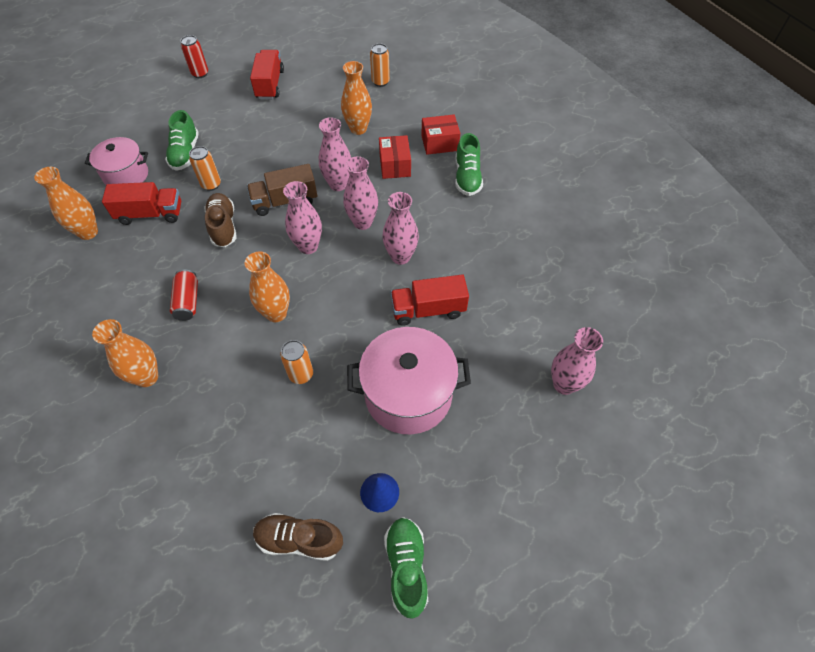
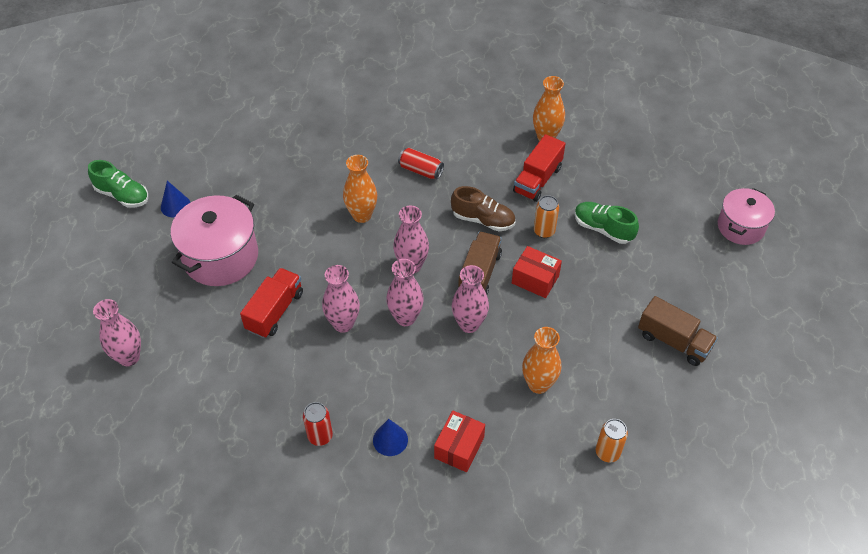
camera: 125 degrees right, 5 degrees down
pink pot [85,137,148,185] -> pink pot moved to [718,188,775,245]
orange vase [92,319,158,387] -> none
red can [180,35,208,78] -> red can moved to [303,402,333,446]
red truck [250,50,284,99] -> brown truck [638,296,718,366]
brown shoe [253,513,343,561] -> none
orange can [280,340,313,384] -> none
red box [379,135,411,179] -> red box moved to [512,246,562,298]
green shoe [455,133,483,196] -> blue cone [373,419,408,456]

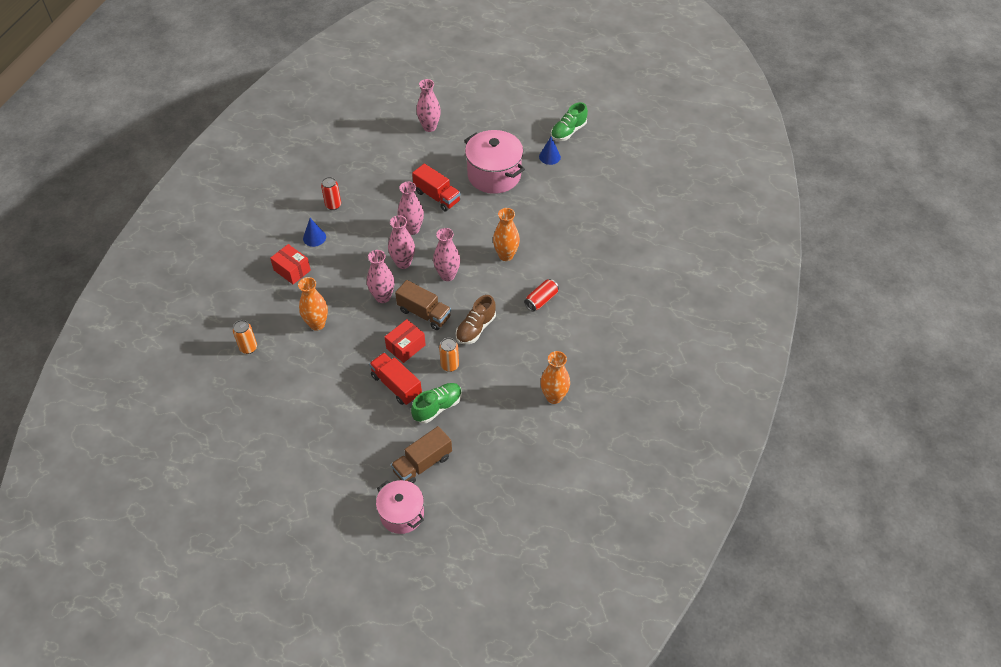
camera: 105 degrees right, 0 degrees up
red truck [513,134,566,202] -> red truck moved to [369,353,422,405]
brown truck [638,296,718,366] -> brown truck moved to [391,426,452,484]

